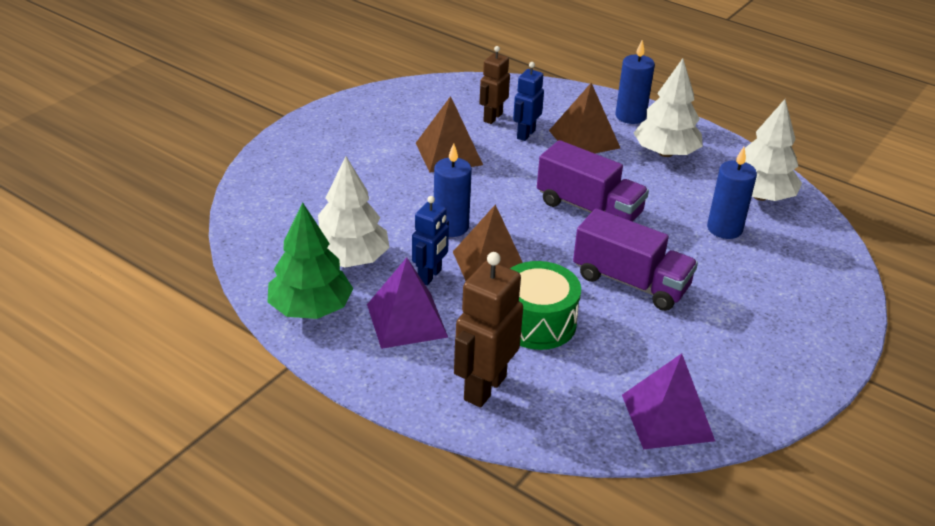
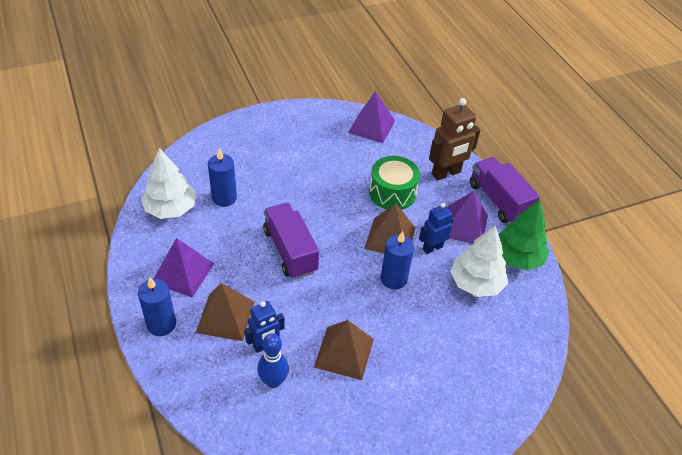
camera: 150 degrees left, 10 degrees up
brown robot [480,46,510,124] -> blue bowling pin [257,333,289,388]
purple truck [573,209,698,311] -> purple truck moved to [470,157,540,223]
white tree [634,58,703,157] -> purple pyramid [154,238,214,298]

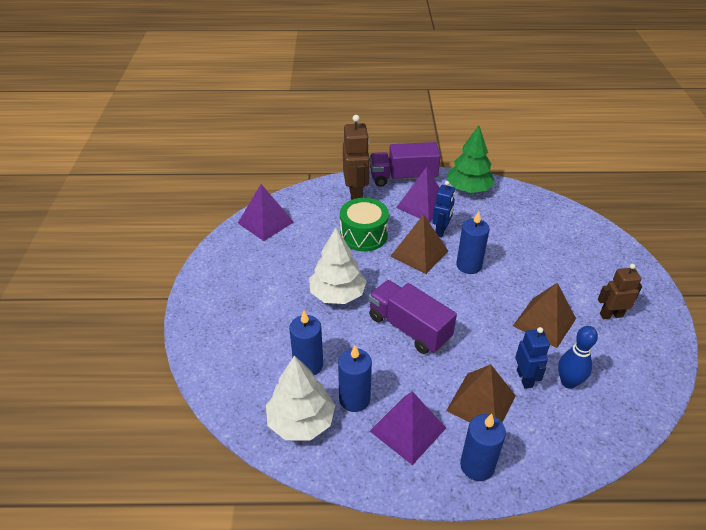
camera: 65 degrees left, 5 degrees down
purple truck [263,203,319,279] -> purple truck turned 45 degrees clockwise [369,280,457,354]
blue robot [419,203,454,254] -> blue robot turned 150 degrees counterclockwise [432,181,455,238]
white tree [450,226,508,297] -> white tree moved to [309,228,367,304]
none -> blue candle [338,345,372,412]
none -> brown robot [598,264,642,319]

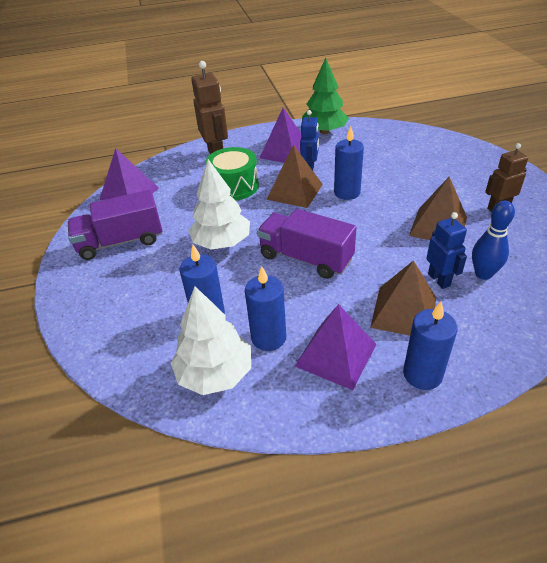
camera: 10 degrees left, 0 degrees up
purple truck [370,142,441,187] -> purple truck moved to [68,190,162,260]

